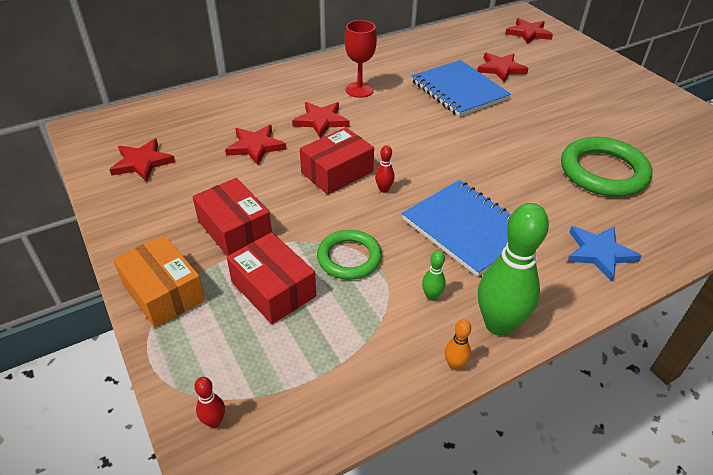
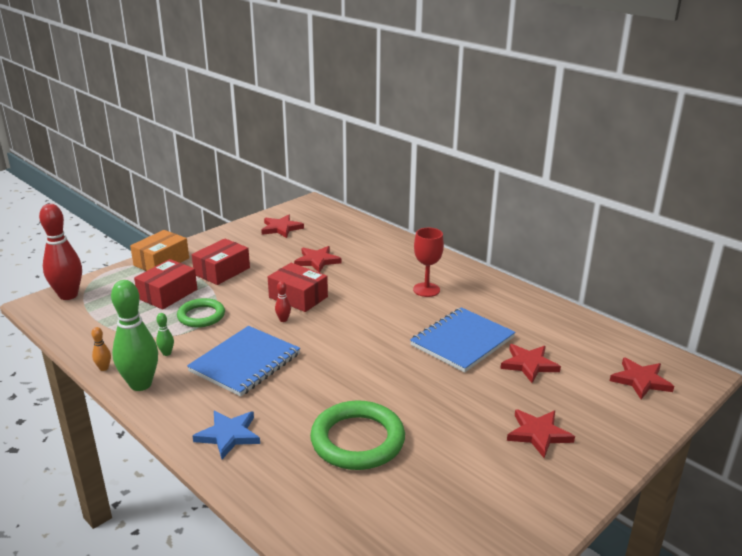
camera: 75 degrees right, 15 degrees down
red bowling pin [194,377,225,428] -> red bowling pin [39,204,82,300], size x2.37
red star [292,102,349,138] -> red star moved to [507,409,575,458]

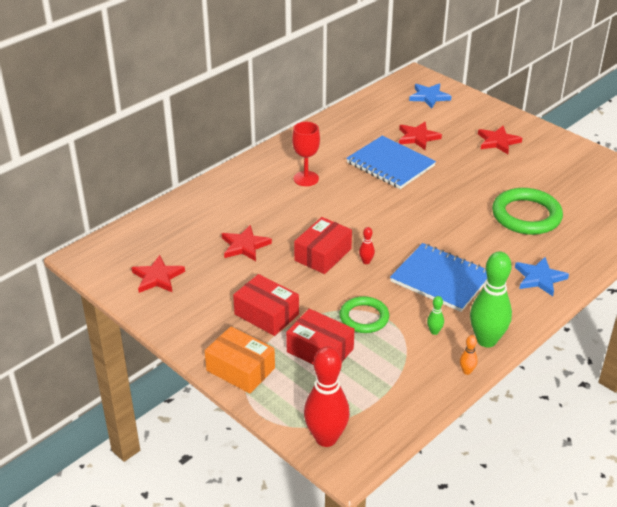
camera: 90 degrees left, 10 degrees up
red star [610,357,674,399] -> blue star [409,83,452,108]

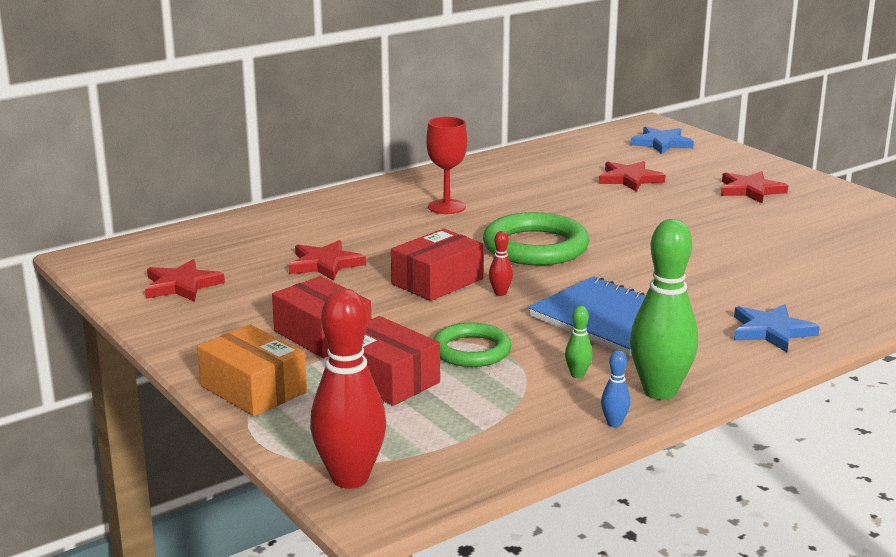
camera: 10 degrees right, 15 degrees down
blue notebook [346,136,436,189] -> none
orange bowling pin [460,335,478,375] -> blue bowling pin [601,351,631,427]
green ring [492,188,563,235] -> green ring moved to [483,212,590,265]

